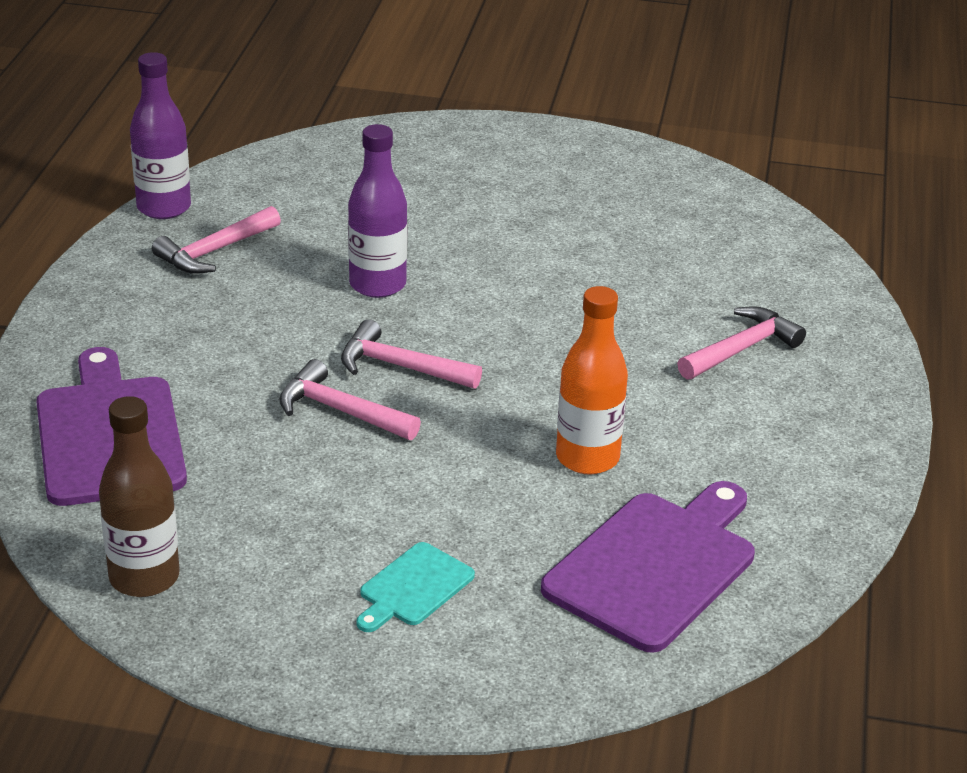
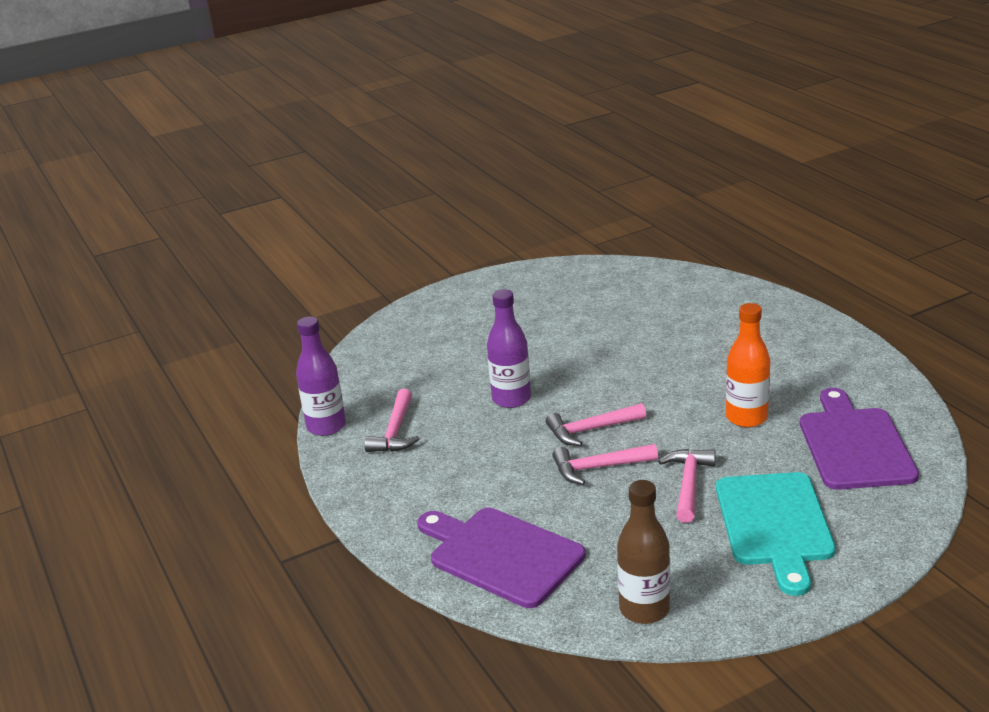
camera: 35 degrees left, 5 degrees down
turquoise cutting board [356,542,475,632] -> turquoise cutting board [716,472,836,596], size x1.95
pink hammer [677,306,806,380] -> pink hammer moved to [658,449,716,523]

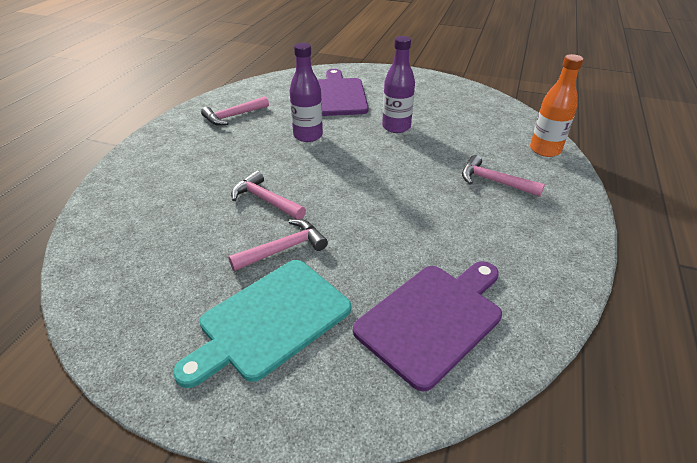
camera: 45 degrees right, 10 degrees up
purple bottle [296,317,346,436] -> purple bottle moved to [382,36,415,133]
purple cutting board [417,508,585,608] -> purple cutting board moved to [317,69,369,116]
pink hammer [546,403,646,446] -> pink hammer moved to [462,155,545,197]
brown bottle [617,480,670,624] -> none
orange bottle [726,303,770,427] -> orange bottle moved to [530,54,584,157]

